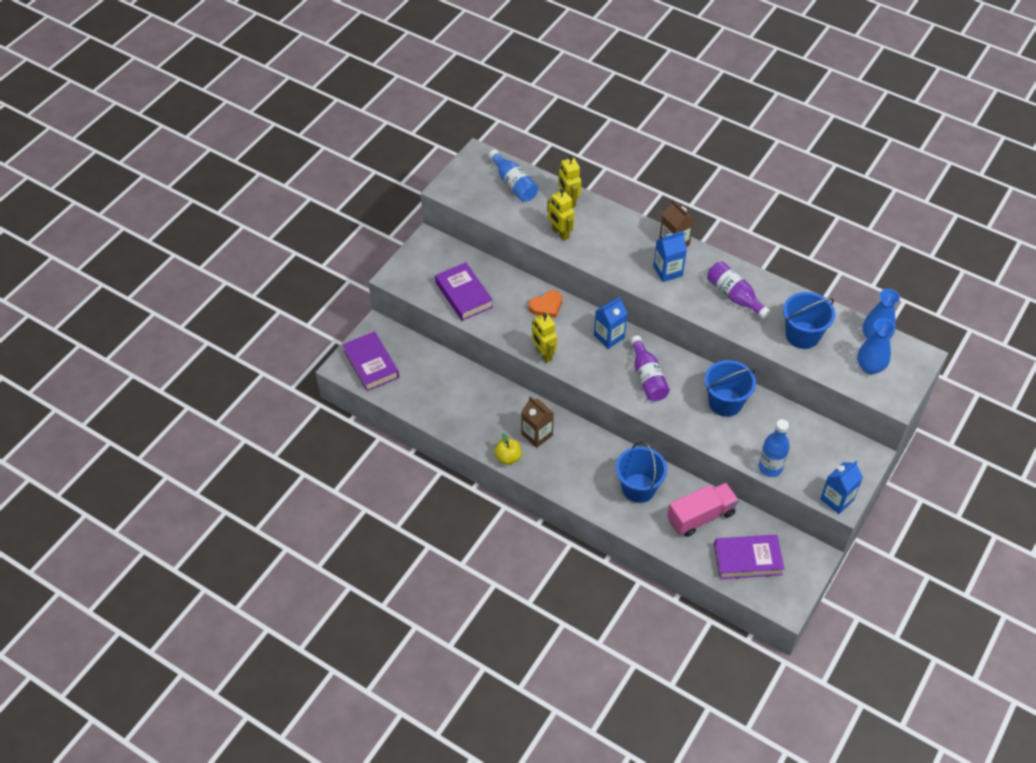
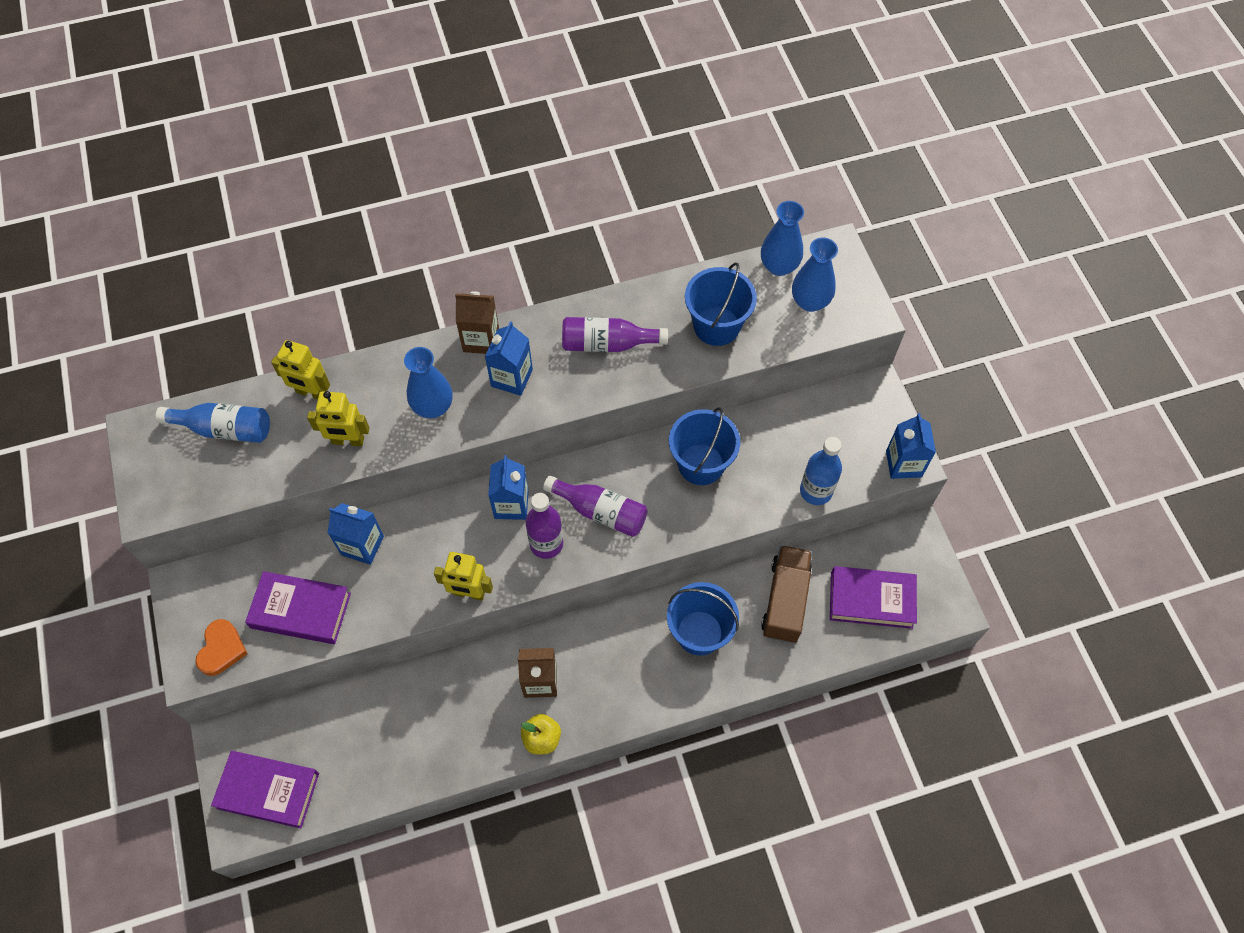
camera: 50 degrees left, 10 degrees up
orange heart [529,290,562,318] -> orange heart moved to [196,619,248,676]
pink truck [667,483,739,537] -> brown truck [761,545,812,643]
purple book [714,535,784,579] -> purple book turned 60 degrees clockwise [830,566,917,629]
none -> blue carton [328,503,384,565]
none -> blue vase [404,347,453,418]
none -> purple bottle [525,493,563,559]

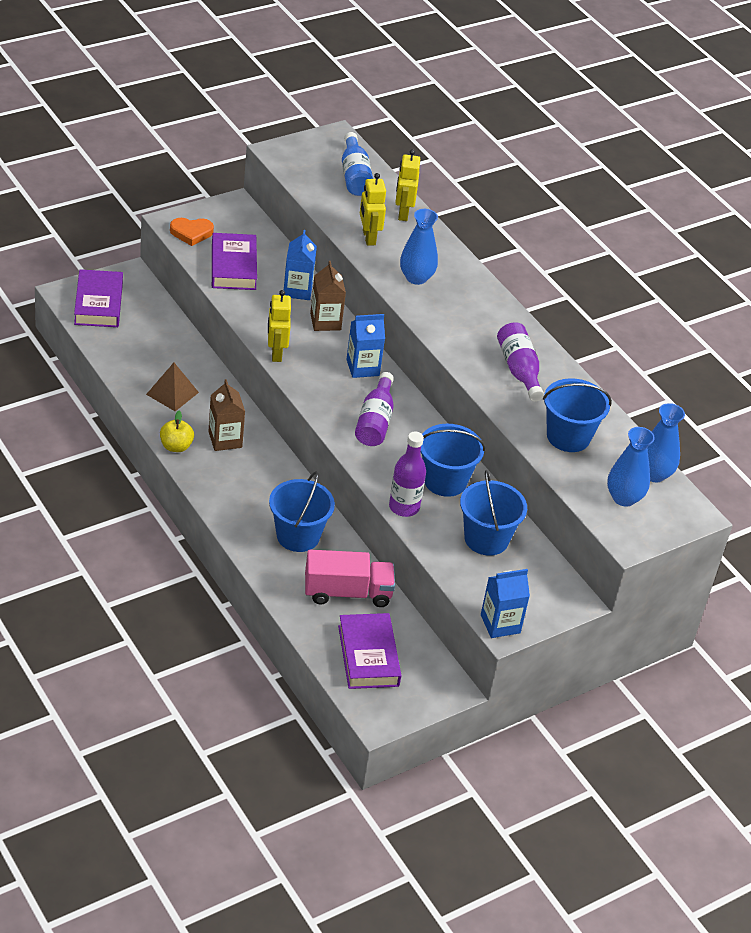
camera: 70 degrees right, 20 degrees down
brown carton [455,292,499,354] -> brown carton moved to [310,261,346,331]
blue carton [485,321,533,396] -> none
purple bottle [525,493,563,559] -> purple bottle moved to [389,431,426,517]
brown truck [761,545,812,643] -> pink truck [305,550,395,607]
blue bottle [800,437,842,505] -> none
none -> brown pyramid [146,363,199,411]
none -> blue bucket [460,470,527,556]

